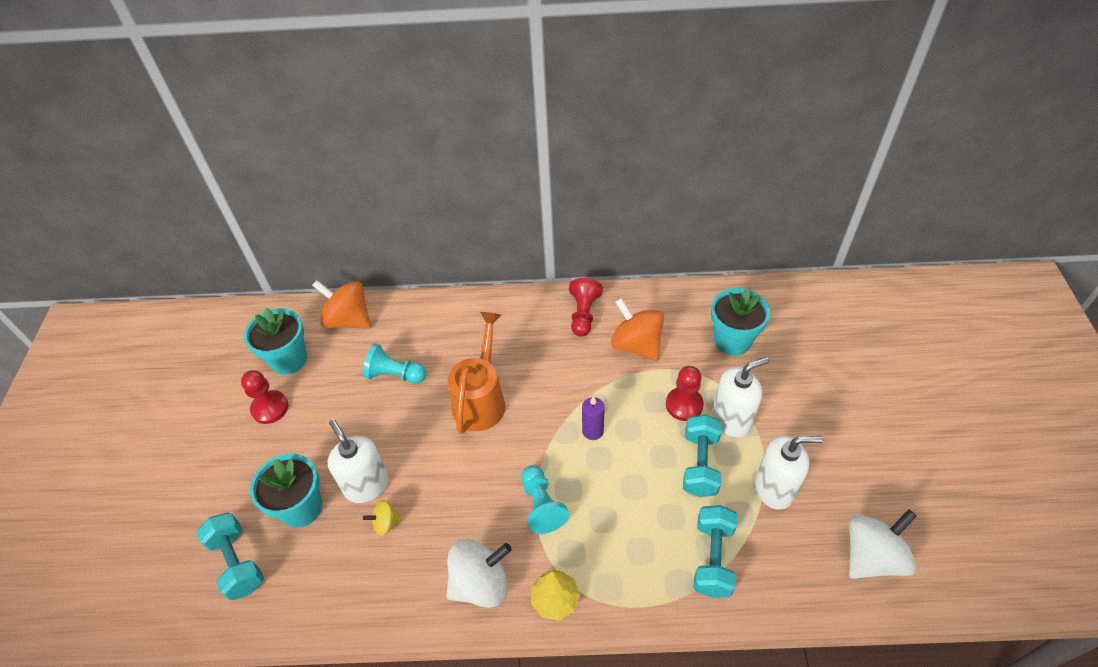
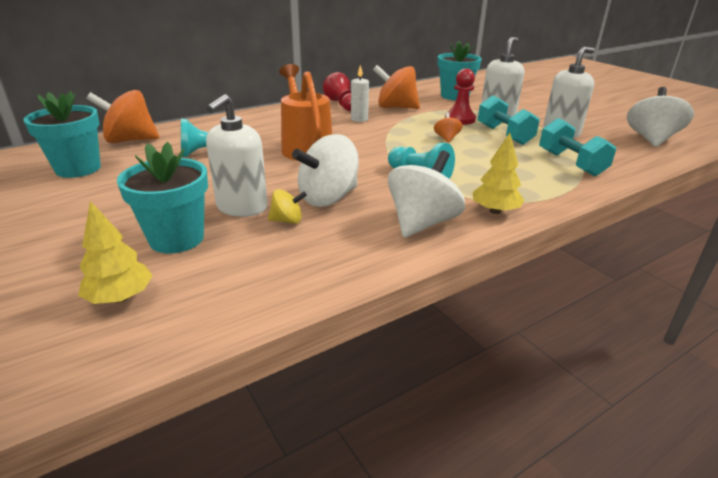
camera: 35 degrees left, 20 degrees down
turquoise dumbbell [196,512,264,600] -> yellow tree [78,201,153,304]
red pawn [241,370,288,424] -> none
white soap dispenser [328,419,389,503] -> white soap dispenser turned 90 degrees counterclockwise [206,94,268,217]
yellow spinning top [363,500,402,536] -> yellow spinning top turned 135 degrees counterclockwise [268,189,307,224]
purple candle [582,396,605,440] -> none
none -> white spinning top [292,134,359,207]
none -> white candle [351,65,369,122]
none -> orange spinning top [434,112,463,143]

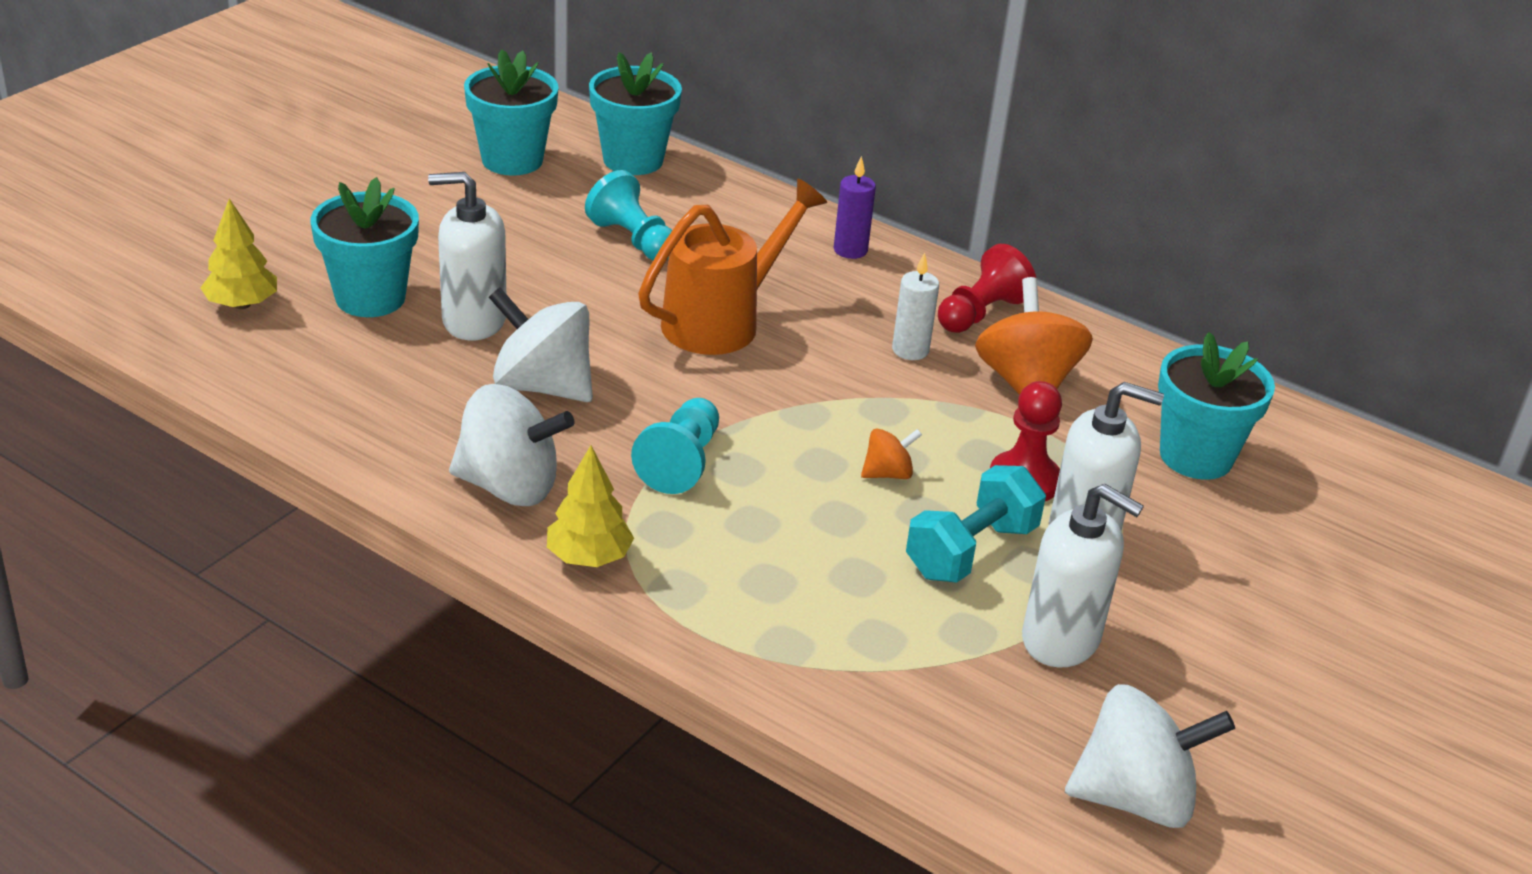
camera: 65 degrees right, 5 degrees up
orange spinning top [86,90,159,143] -> turquoise flower pot [589,52,682,175]
yellow spinning top [268,189,307,224] -> none
turquoise dumbbell [539,118,616,177] -> none
none -> purple candle [833,156,876,259]

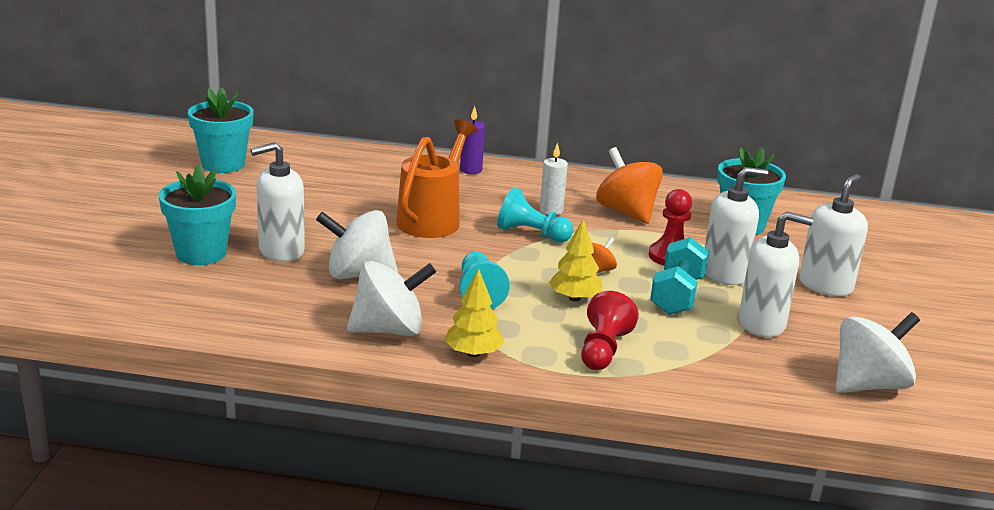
camera: 25 degrees left, 10 degrees down
yellow tree [200,198,277,309] -> yellow tree moved to [549,219,603,302]
turquoise pawn [585,170,672,260] -> turquoise pawn moved to [497,188,573,243]
turquoise flower pot [589,52,682,175] -> none
red pawn [938,244,1036,333] -> red pawn moved to [581,291,639,370]
none -> white soap dispenser [799,174,868,296]

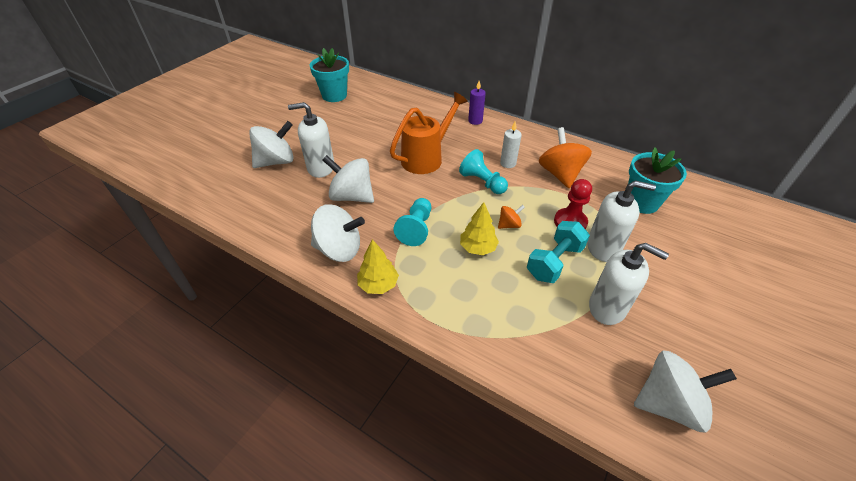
camera: 25 degrees right, 20 degrees up
turquoise flower pot [159,165,236,265] -> white spinning top [249,121,294,168]
red pawn [581,291,639,370] -> none
white soap dispenser [799,174,868,296] -> none

